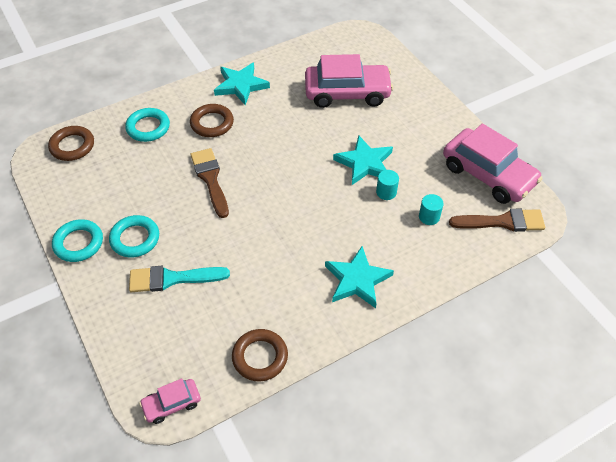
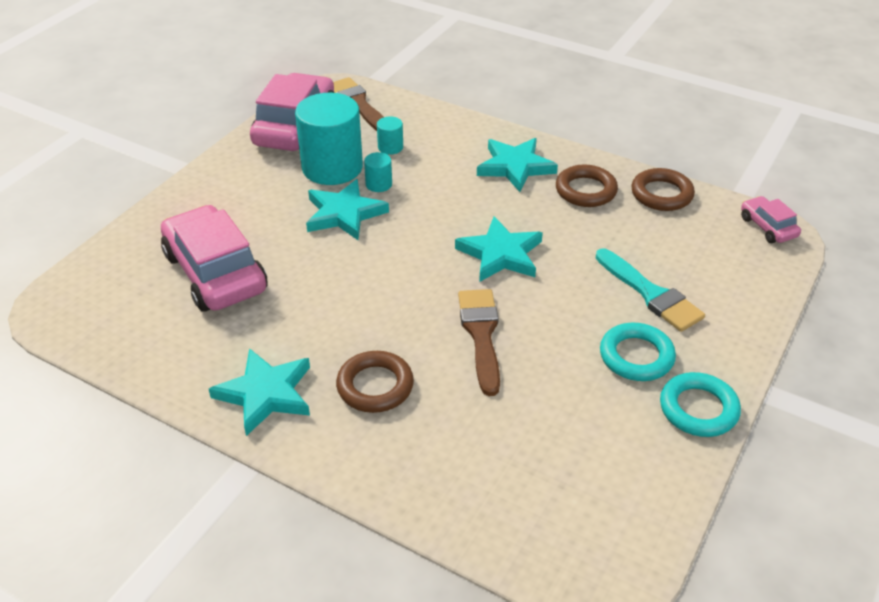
camera: 120 degrees left, 10 degrees down
brown ring [48,126,94,161] -> brown ring moved to [556,165,618,207]
turquoise ring [125,108,170,142] -> none
pink car [139,378,201,424] -> pink car turned 150 degrees counterclockwise [741,196,801,243]
brown brush [190,148,229,218] -> brown brush turned 135 degrees clockwise [458,289,500,396]
none -> turquoise cylinder [295,93,363,185]
none -> turquoise star [455,216,543,282]

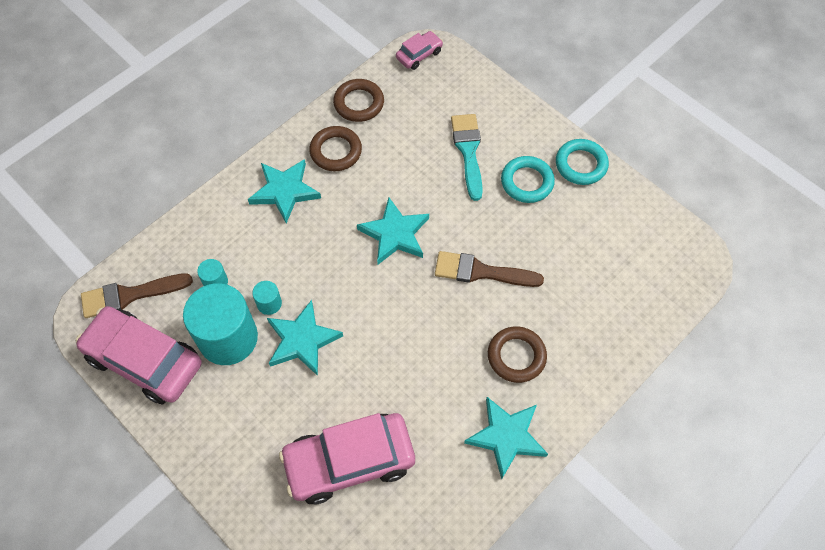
camera: 75 degrees left, 20 degrees up
turquoise brush [596,249,705,332] -> turquoise brush turned 75 degrees counterclockwise [451,114,483,201]
pink car [741,196,801,243] -> pink car turned 150 degrees clockwise [396,31,443,70]

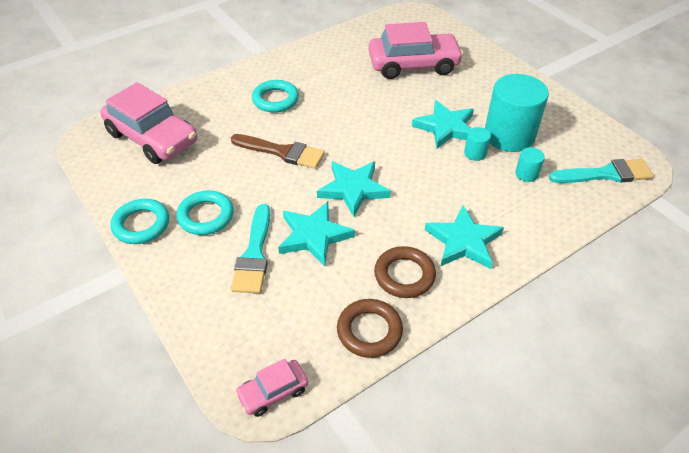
camera: 170 degrees left, 15 degrees down
pink car [76,306,202,404] -> pink car moved to [100,82,197,164]
brown brush [81,273,193,318] -> turquoise brush [549,159,654,183]
turquoise star [464,397,548,479] -> turquoise star moved to [278,202,355,266]
brown ring [488,326,547,383] -> turquoise ring [252,80,299,113]

